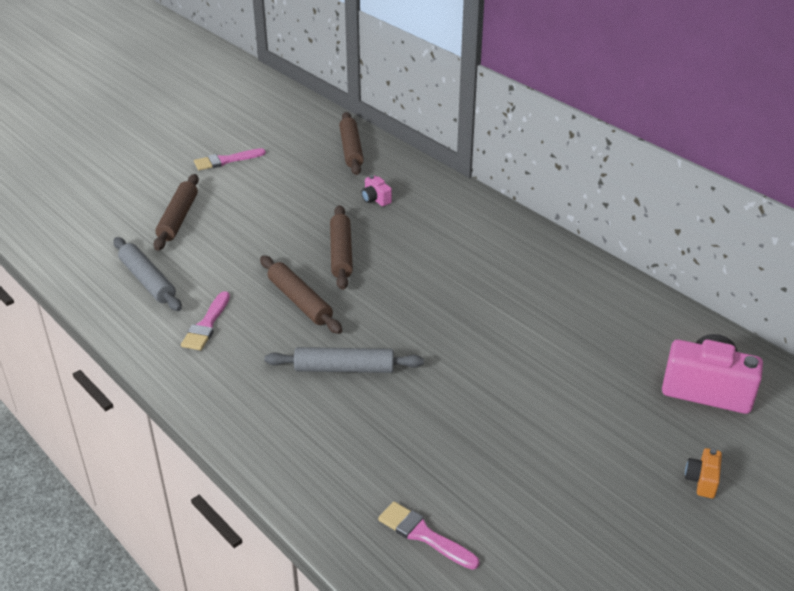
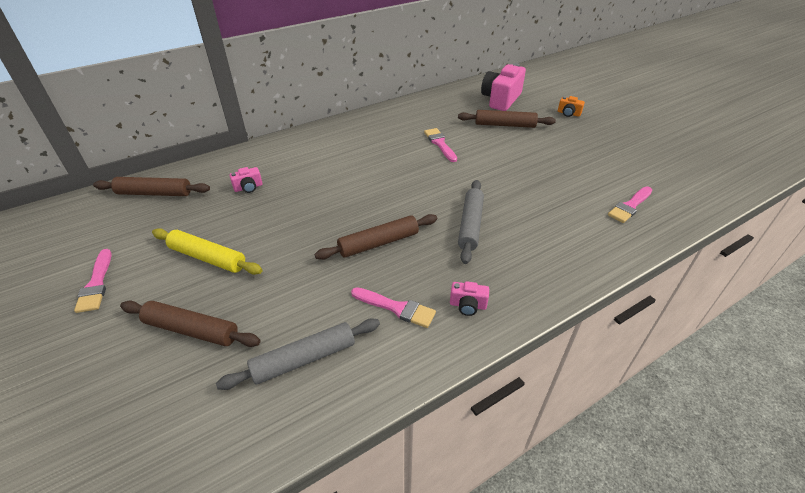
camera: 80 degrees left, 5 degrees up
brown rolling pin [330,205,353,290] -> brown rolling pin moved to [458,110,556,128]
none -> yellow rolling pin [152,228,262,275]
none -> pink brush [424,128,457,162]
none -> pink camera [450,281,489,316]

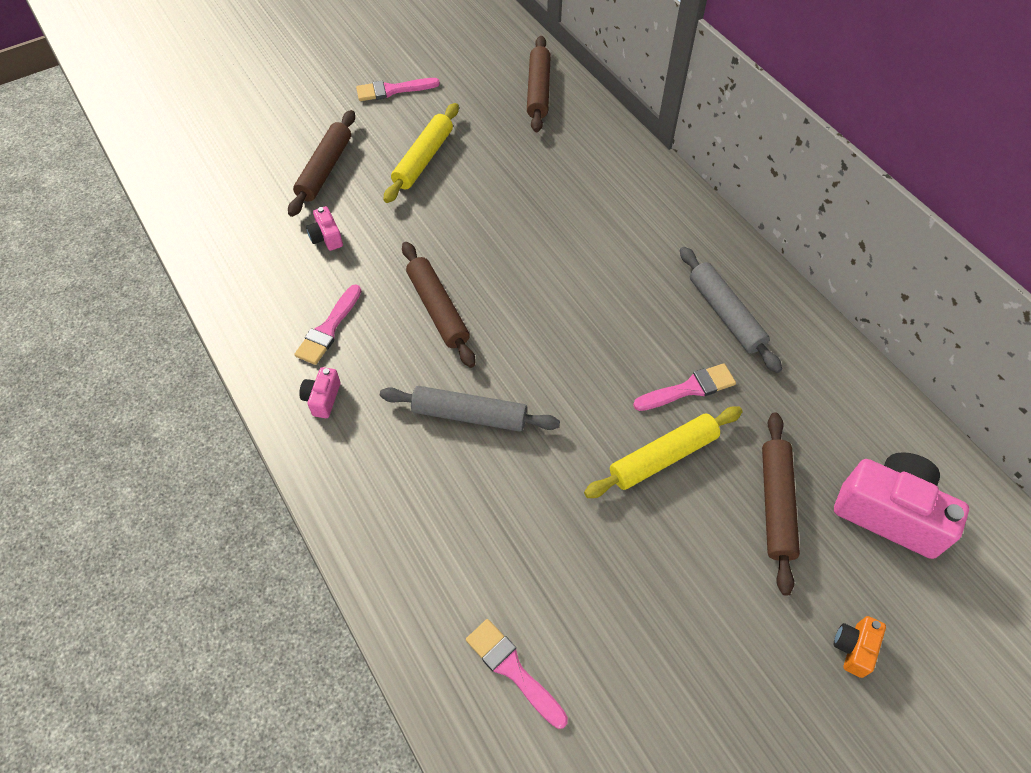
camera: 90 degrees right, 15 degrees up
grey rolling pin [216,318,380,390] -> grey rolling pin moved to [680,247,782,373]
pink camera [229,167,263,193] -> pink camera moved to [306,206,343,251]
none -> yellow rolling pin [584,406,743,498]

